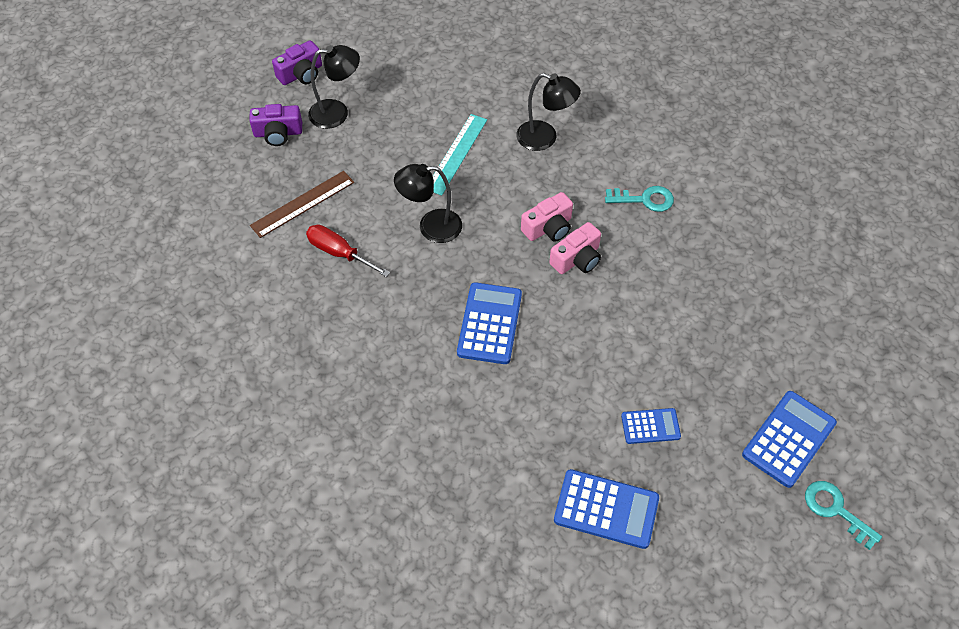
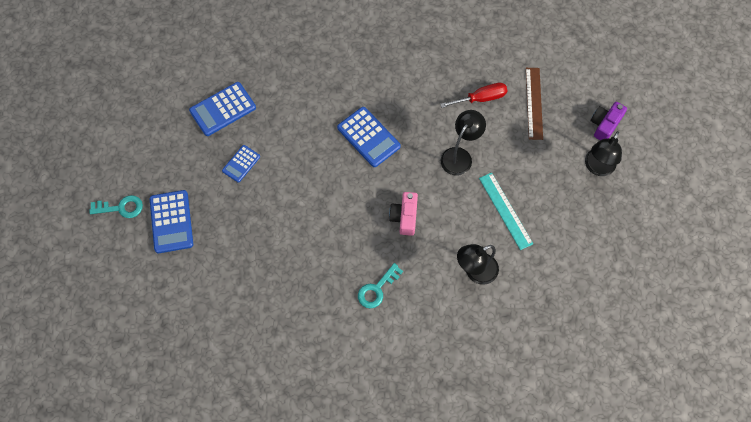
camera: 130 degrees right, 10 degrees up
purple camera [272,40,322,85] -> none
pink camera [549,222,601,274] -> none

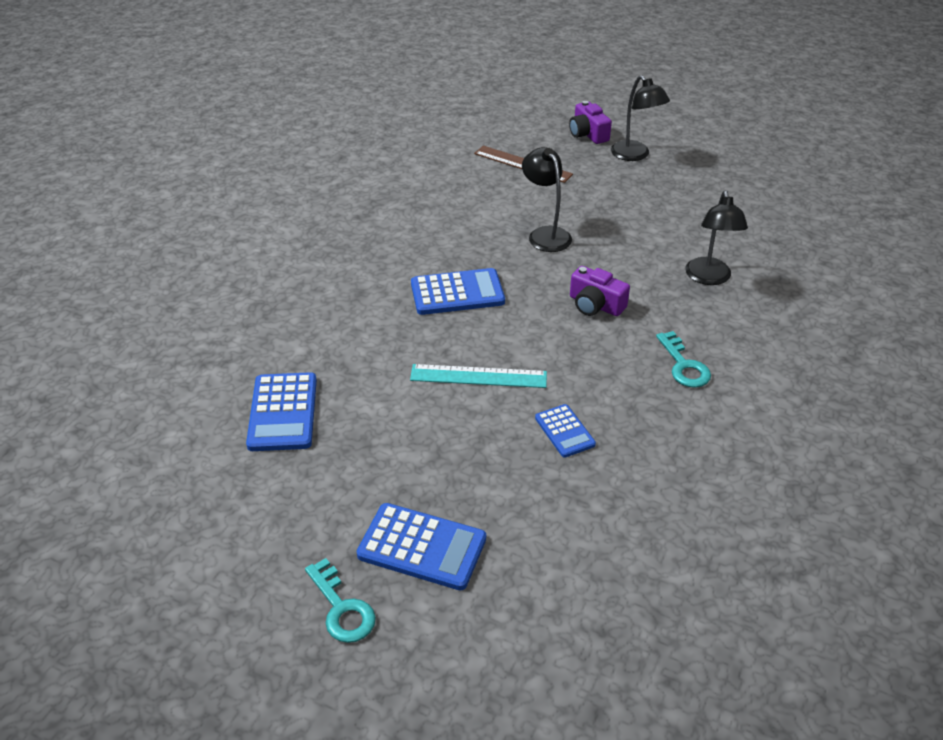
camera: 60 degrees left, 25 degrees down
turquoise key [89,195,143,218] -> turquoise key turned 120 degrees clockwise [305,558,376,643]
blue calculator [222,145,260,182] -> blue calculator moved to [535,404,596,457]
pink camera [389,192,418,236] -> purple camera [570,266,630,316]
red screwdriver [440,82,507,108] -> none
turquoise ruler [479,172,533,250] -> turquoise ruler moved to [410,364,547,388]

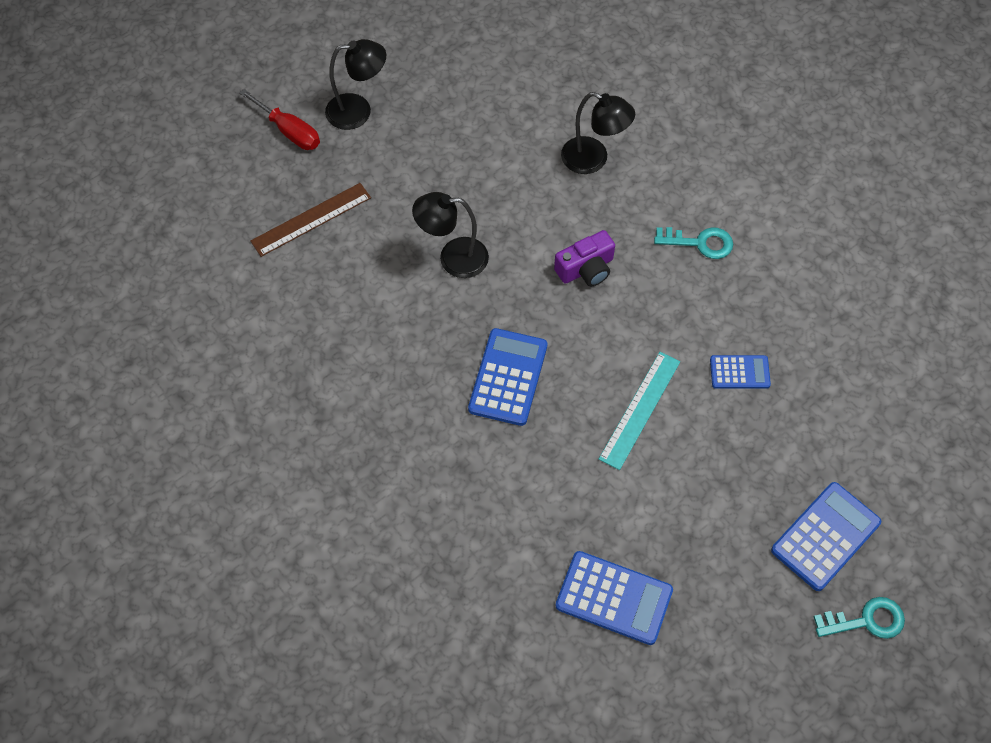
camera: 65 degrees left, 20 degrees up
purple camera [569,101,612,144] -> red screwdriver [239,89,320,150]

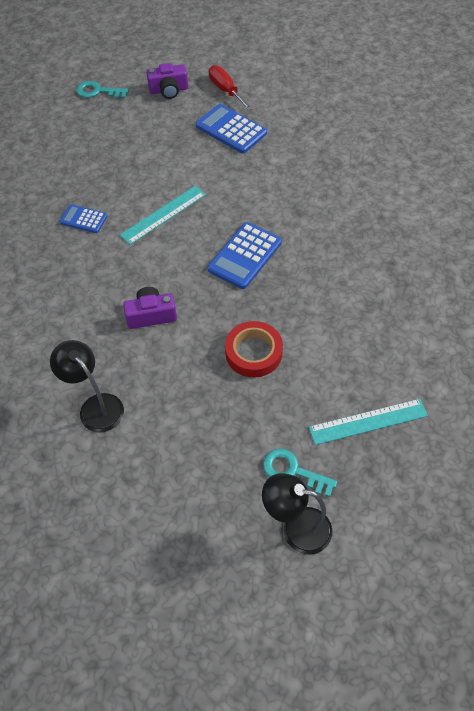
camera: 160 degrees left, 5 degrees down
red screwdriver [239,89,320,150] -> red screwdriver moved to [209,65,253,111]
brown ruler [250,183,371,257] -> turquoise ruler [309,399,428,445]
black lamp [412,192,489,278] -> red tape [225,321,283,378]
turquoise key [654,227,733,259] -> turquoise key moved to [263,448,337,497]
blue calculator [771,482,881,591] -> none
none -> purple camera [146,63,188,99]

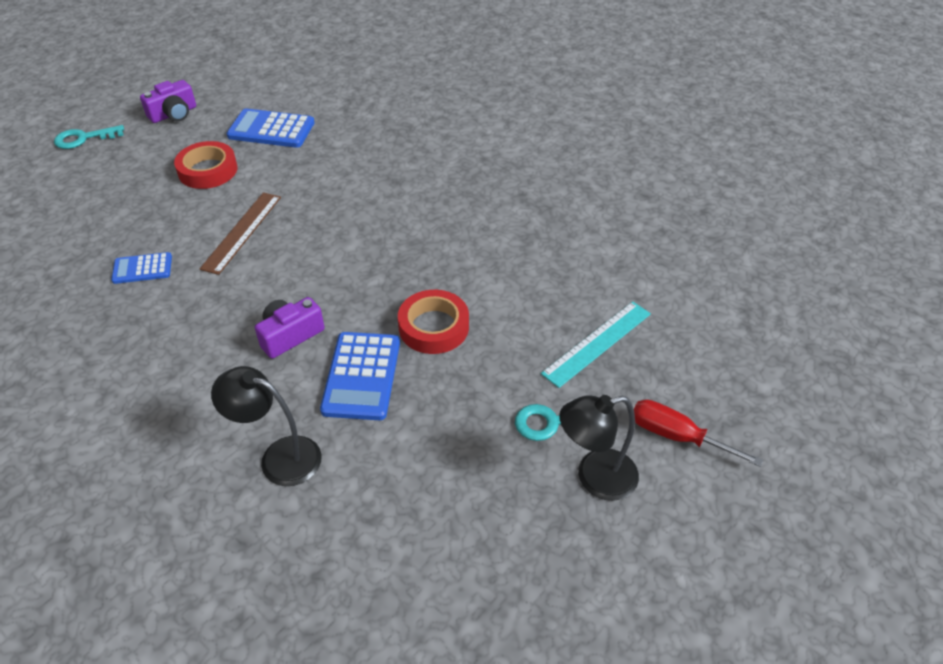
camera: 30 degrees left, 10 degrees down
turquoise ruler [120,186,206,245] -> brown ruler [200,192,281,275]
blue calculator [207,222,282,289] -> blue calculator moved to [320,332,400,420]
red screwdriver [209,65,253,111] -> red screwdriver moved to [634,399,763,467]
none -> red tape [174,141,237,189]

